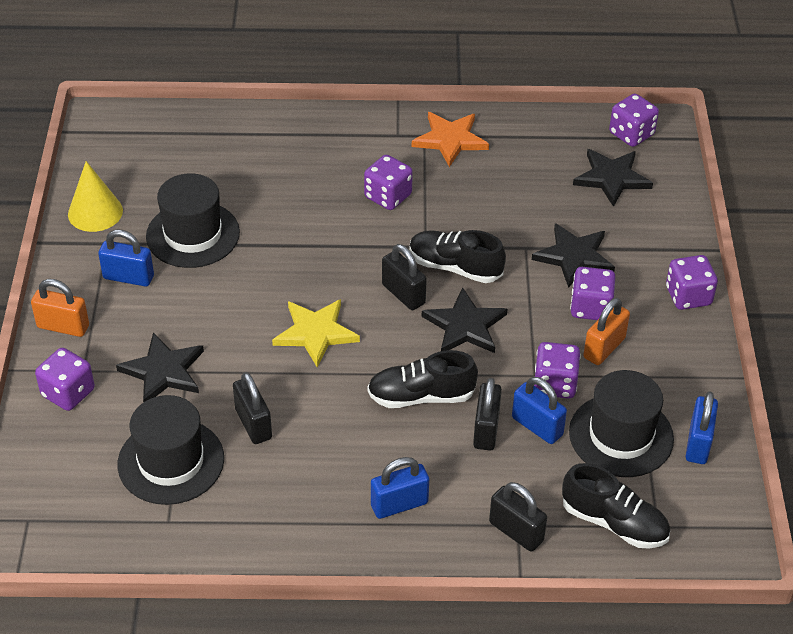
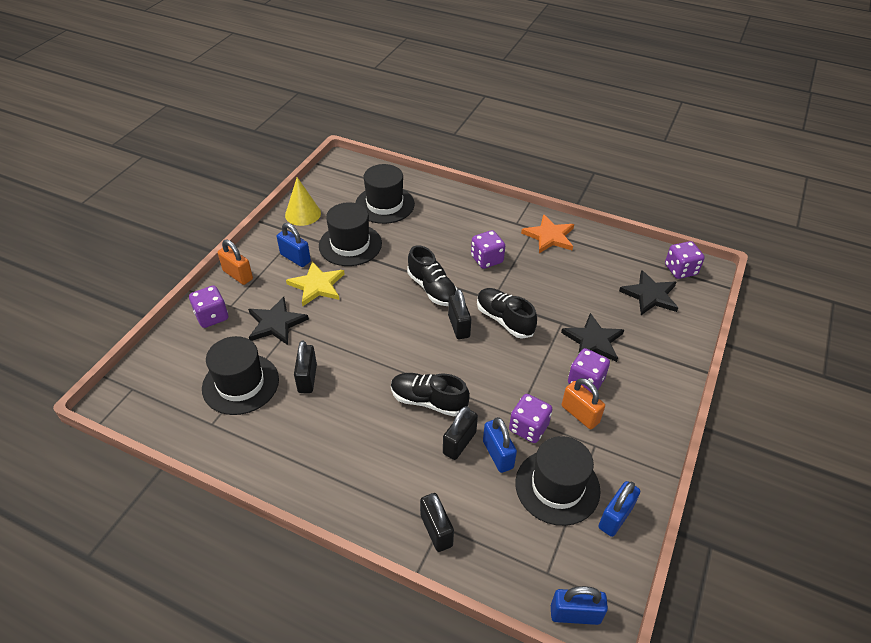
camera: 25 degrees right, 0 degrees up
yellow star [272,299,360,368] -> yellow star moved to [286,261,345,306]
blue padlock [371,457,429,519] -> blue padlock moved to [551,586,608,625]
black star [422,287,507,353] -> none
black shoe [562,463,670,549] -> black shoe moved to [407,245,458,306]
orange padlock [583,298,630,365] -> orange padlock turned 75 degrees clockwise [562,378,605,429]
purple dice [666,255,718,310] -> none
none -> black hat [356,164,415,224]

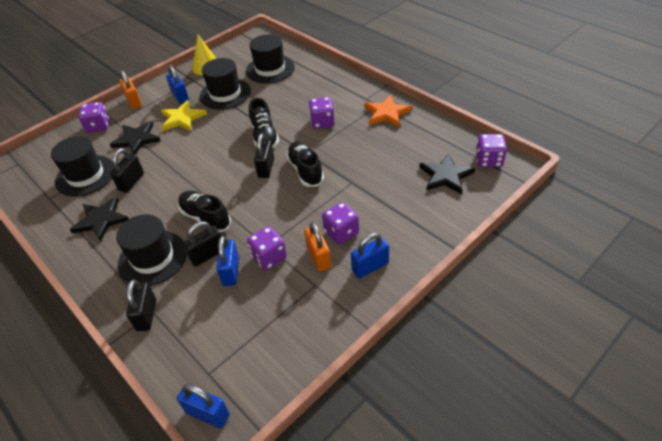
camera: 25 degrees right, 0 degrees up
black hat [515,436,601,526] -> black hat moved to [116,214,187,286]
black star [561,313,624,362] -> black star moved to [70,196,129,242]
blue padlock [598,481,640,537] -> blue padlock moved to [351,233,389,278]

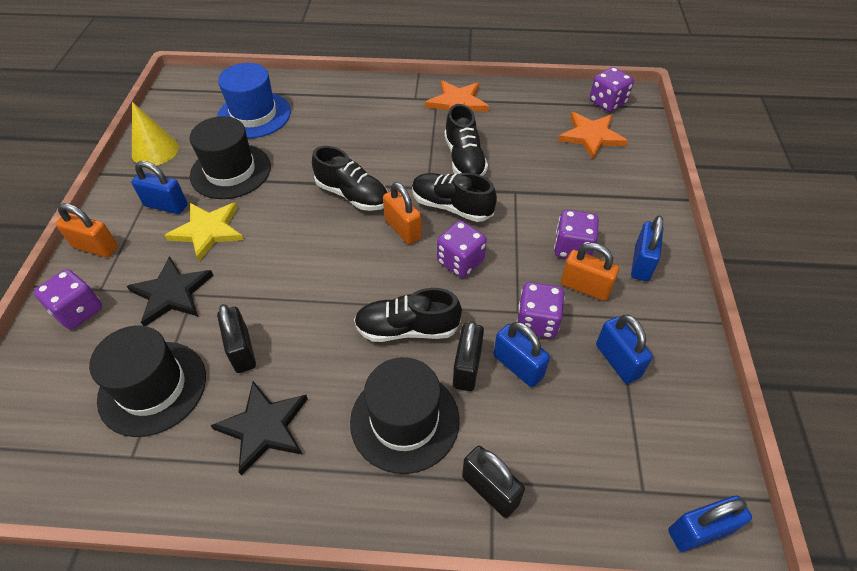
camera: 45 degrees left, 5 degrees up
black hat [246,34,295,83] -> blue hat [217,63,291,139]
black padlock [254,134,274,178] -> orange padlock [383,182,422,244]
purple dice [309,97,335,129] -> purple dice moved to [437,221,487,278]
black star [419,153,475,194] -> orange star [558,112,628,159]
none -> black shoe [444,104,488,176]
none -> blue padlock [596,314,653,384]

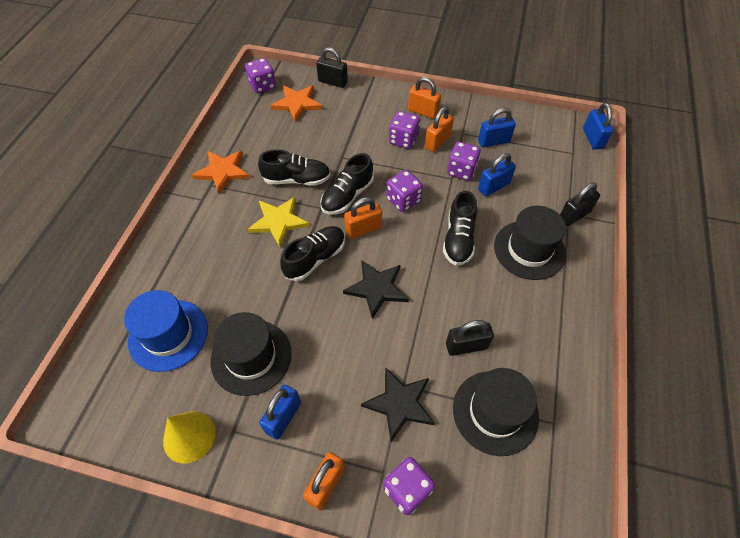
camera: 80 degrees left, 5 degrees up
yellow star [164,202,244,261] -> yellow star moved to [248,197,309,247]
black star [211,381,308,475] -> black star moved to [343,260,409,319]
black padlock [453,321,484,391] -> black padlock moved to [316,47,348,88]
blue padlock [631,215,664,281] -> orange padlock [408,77,441,119]

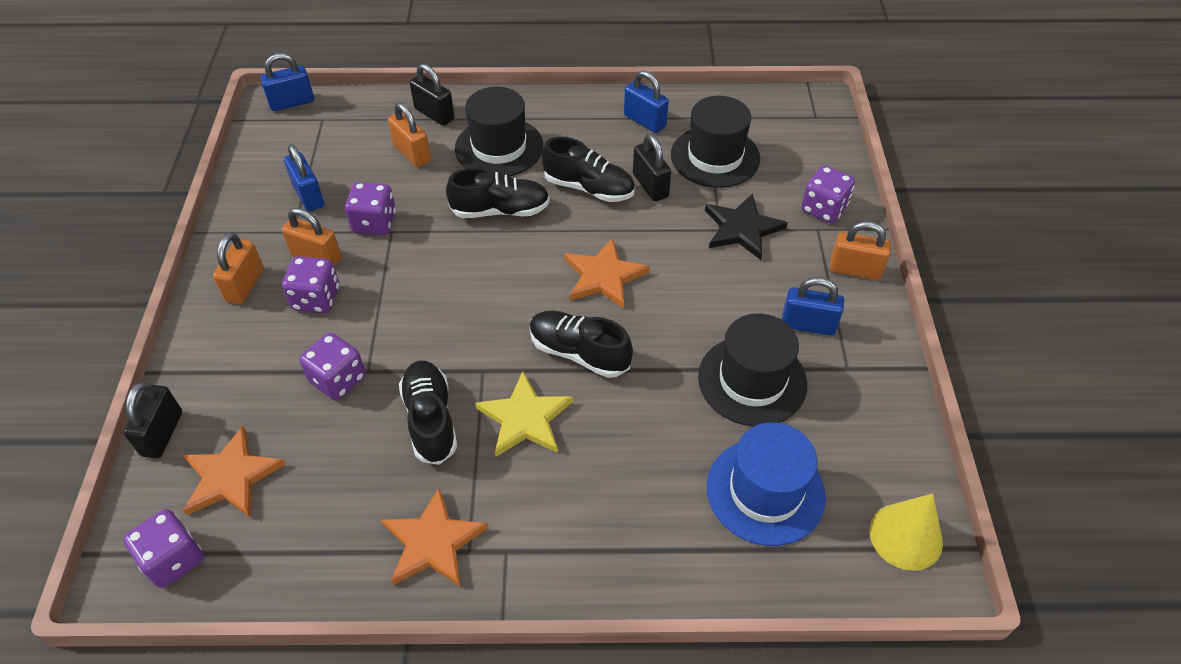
camera: 105 degrees left, 5 degrees down
yellow cone [163,411,216,464] -> yellow cone moved to [869,494,943,571]
black shoe [321,153,374,215] -> black shoe moved to [542,137,635,202]
black star [343,260,409,319] -> orange star [564,238,650,309]
orange padlock [344,197,382,239] -> orange padlock moved to [388,102,431,167]
purple dice [386,170,423,212] -> purple dice moved to [299,332,365,400]
blue padlock [478,153,516,196] -> blue padlock moved to [624,70,669,133]

